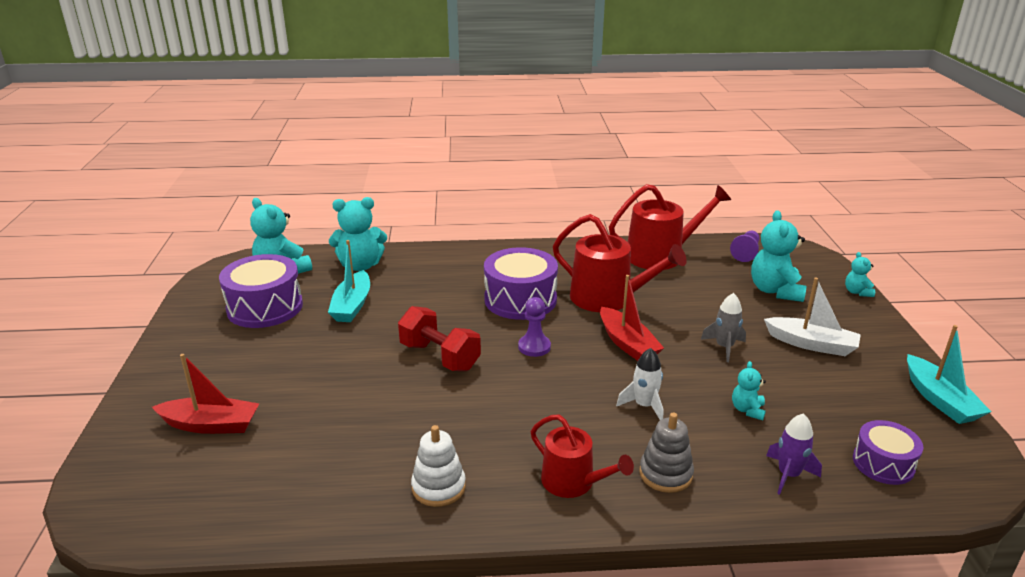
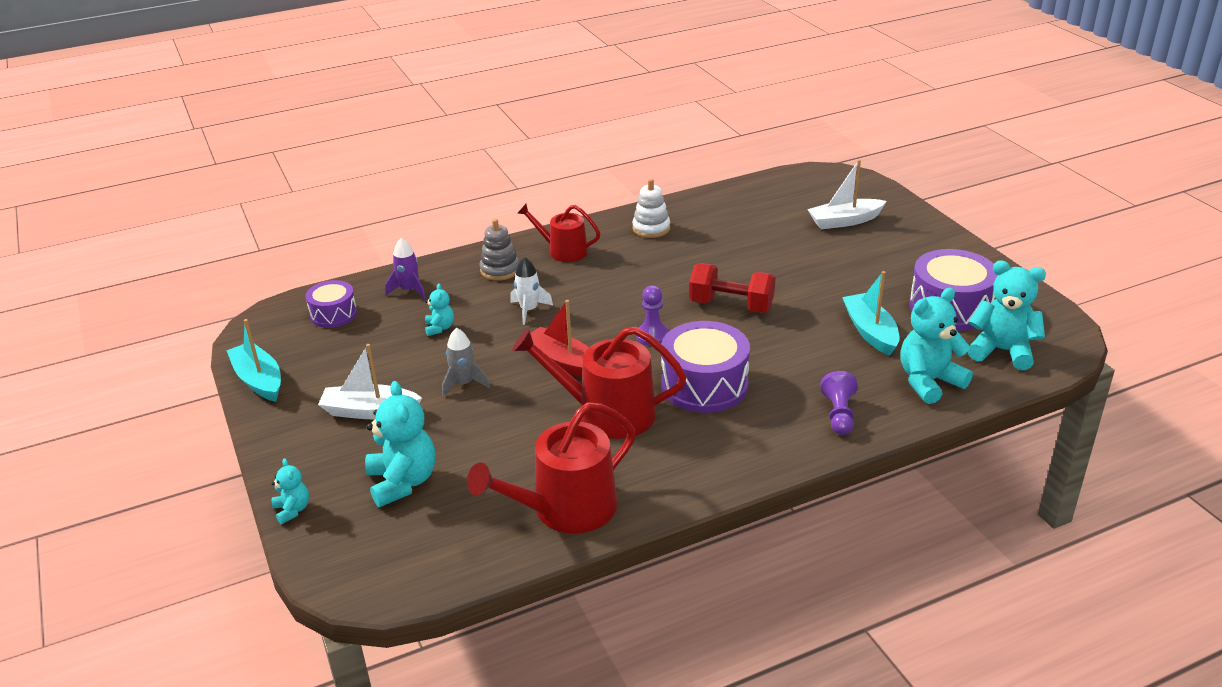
camera: 160 degrees right, 5 degrees up
red boat [152,354,259,434] -> white boat [807,159,887,229]
purple pawn [730,231,760,262] -> purple pawn moved to [820,371,858,435]

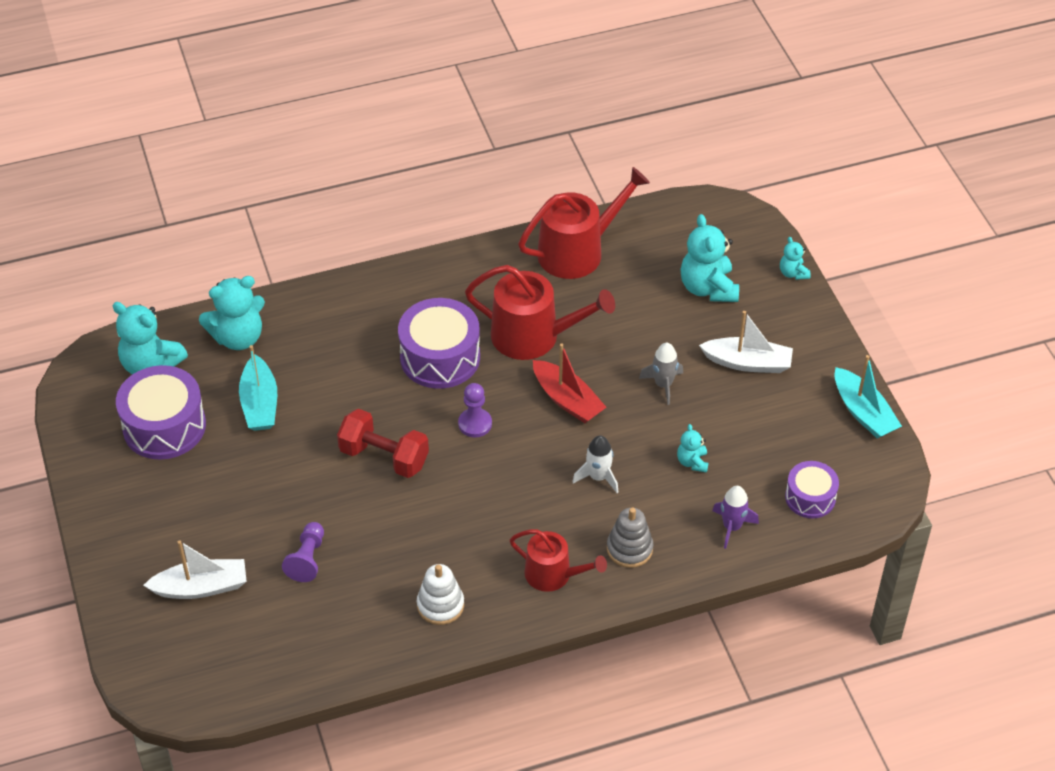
camera: 175 degrees left, 15 degrees up
purple pawn [820,371,858,435] -> purple pawn moved to [282,522,324,582]

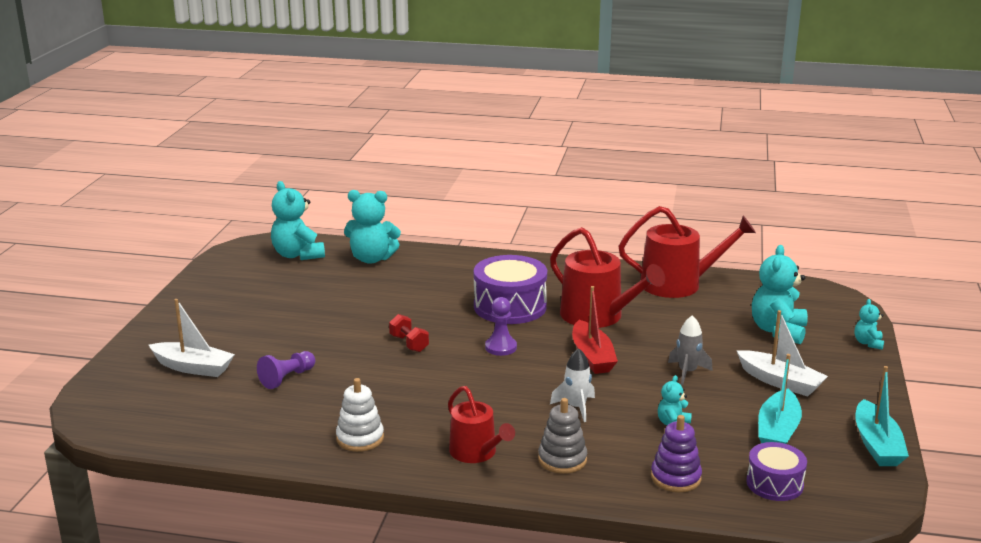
camera: 30 degrees right, 25 degrees down
purple drum [116,365,206,460] -> none
turquoise boat [239,345,277,431] -> turquoise boat moved to [758,354,802,444]
red dumbbell [337,409,429,478] -> red dumbbell [389,314,429,352], size x0.58
purple rocket [712,486,759,549] -> purple stacking toy [651,415,702,492]

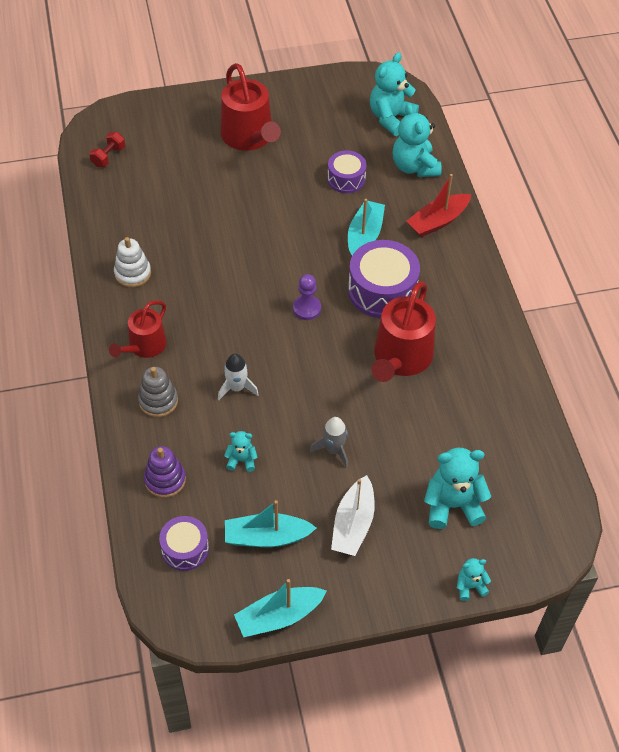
camera: 65 degrees right, 30 degrees up
white boat [149,299,235,377] -> none
purple pawn [257,351,315,389] -> none
red dumbbell [389,314,429,352] -> red dumbbell moved to [89,132,125,167]
red boat [572,286,618,374] -> red boat moved to [406,174,471,237]
red watering can [618,206,756,298] -> red watering can moved to [221,63,281,151]
none -> purple drum [327,150,367,193]
none -> turquoise boat [348,199,385,255]

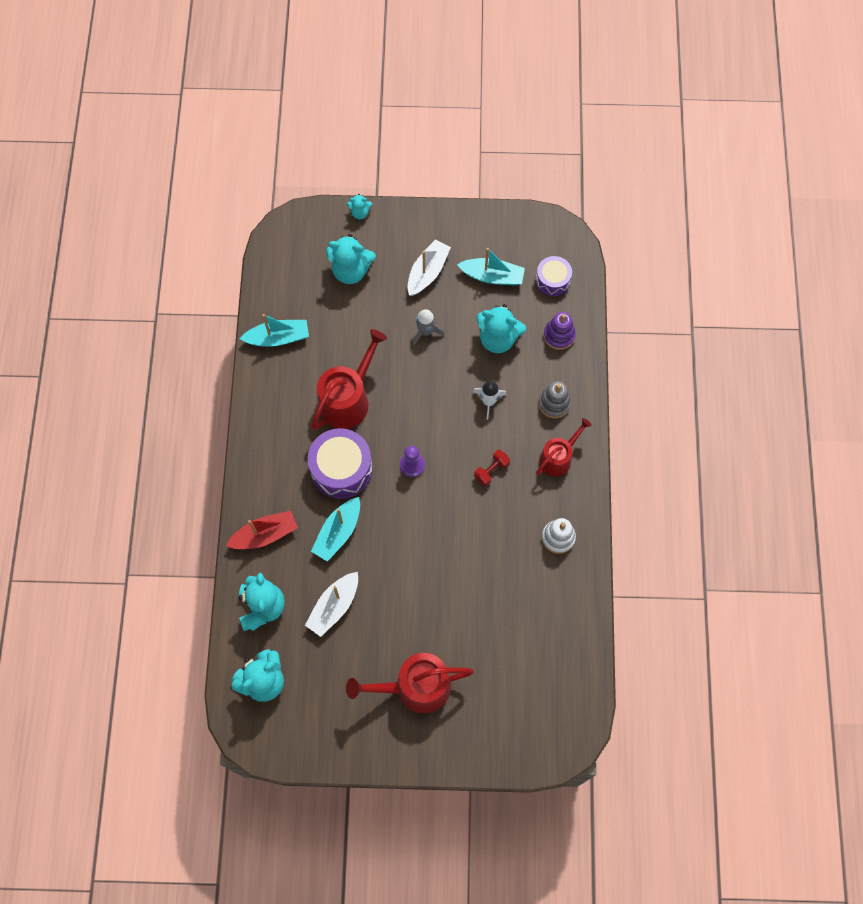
camera: 165 degrees left, 15 degrees up
red dumbbell [89,132,125,167] -> red dumbbell moved to [474,450,510,486]
red watering can [221,63,281,151] -> red watering can turned 90 degrees counterclockwise [346,653,474,713]
turquoise teddy bear [224,431,258,472] -> turquoise teddy bear [476,304,526,353], size x1.95
turquoise boat [234,579,327,637] -> turquoise boat moved to [239,314,309,347]
purple drum [327,150,367,193] -> white boat [305,572,358,637]

